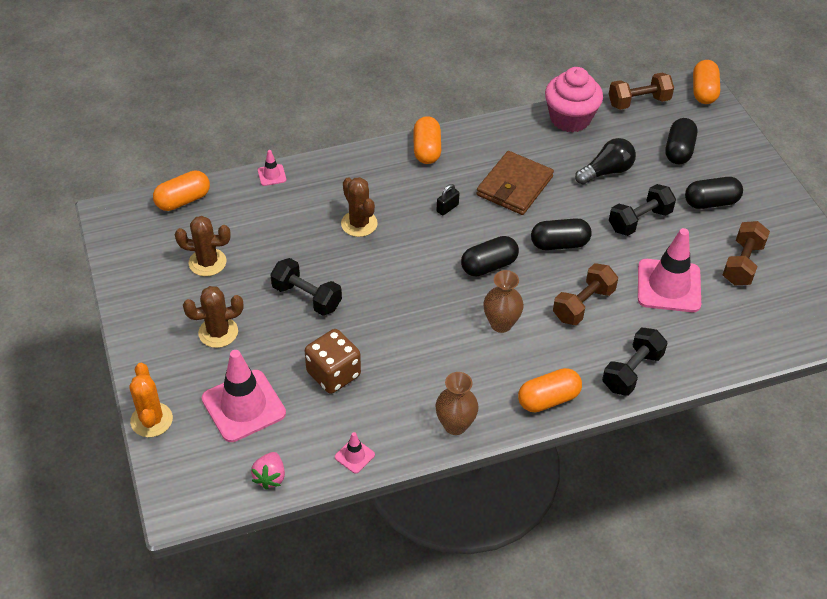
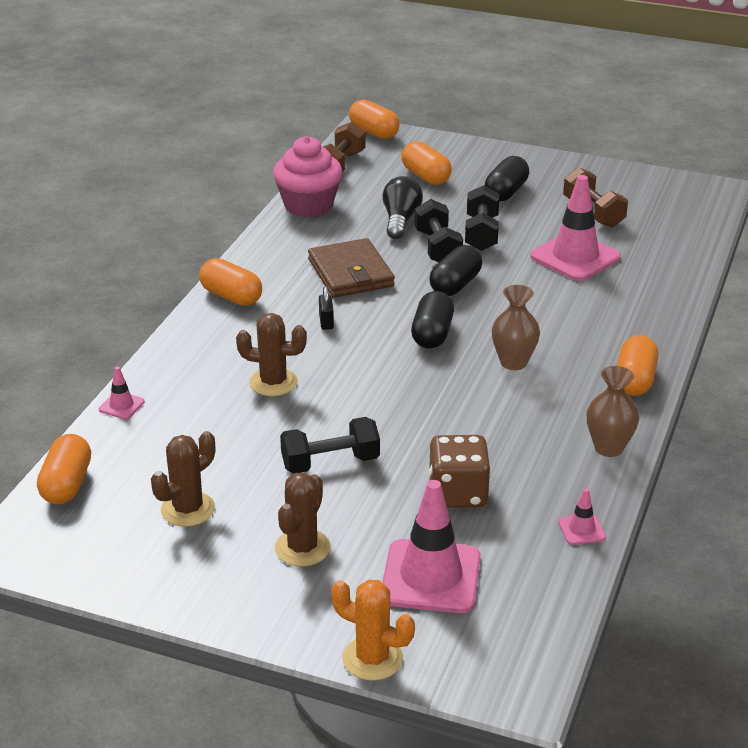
camera: 50 degrees left, 15 degrees down
pink strawberry [251,452,285,490] -> none
brown dumbbell [553,263,618,325] -> none
black dumbbell [602,328,668,396] -> black dumbbell moved to [414,199,463,262]
black capsule [666,118,697,165] -> orange capsule [401,141,452,185]

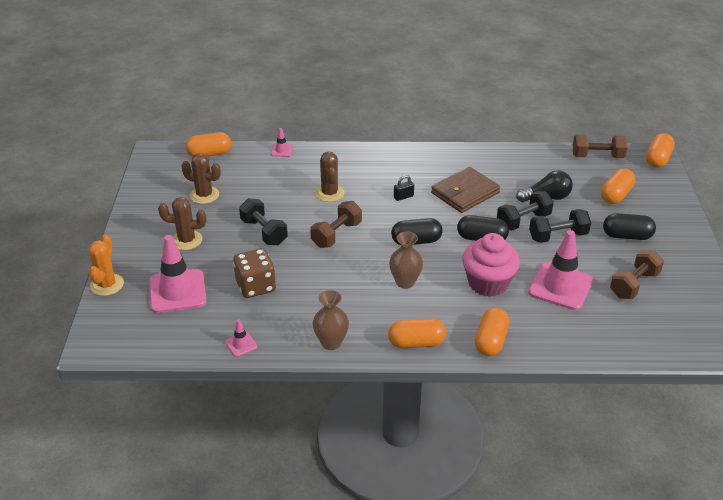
camera: 70 degrees right, 5 degrees up
orange capsule [199,258,262,306] -> orange capsule moved to [475,308,509,356]
pink cupcake [273,136,342,217] -> pink cupcake moved to [462,233,520,297]
none -> brown dumbbell [310,201,362,248]

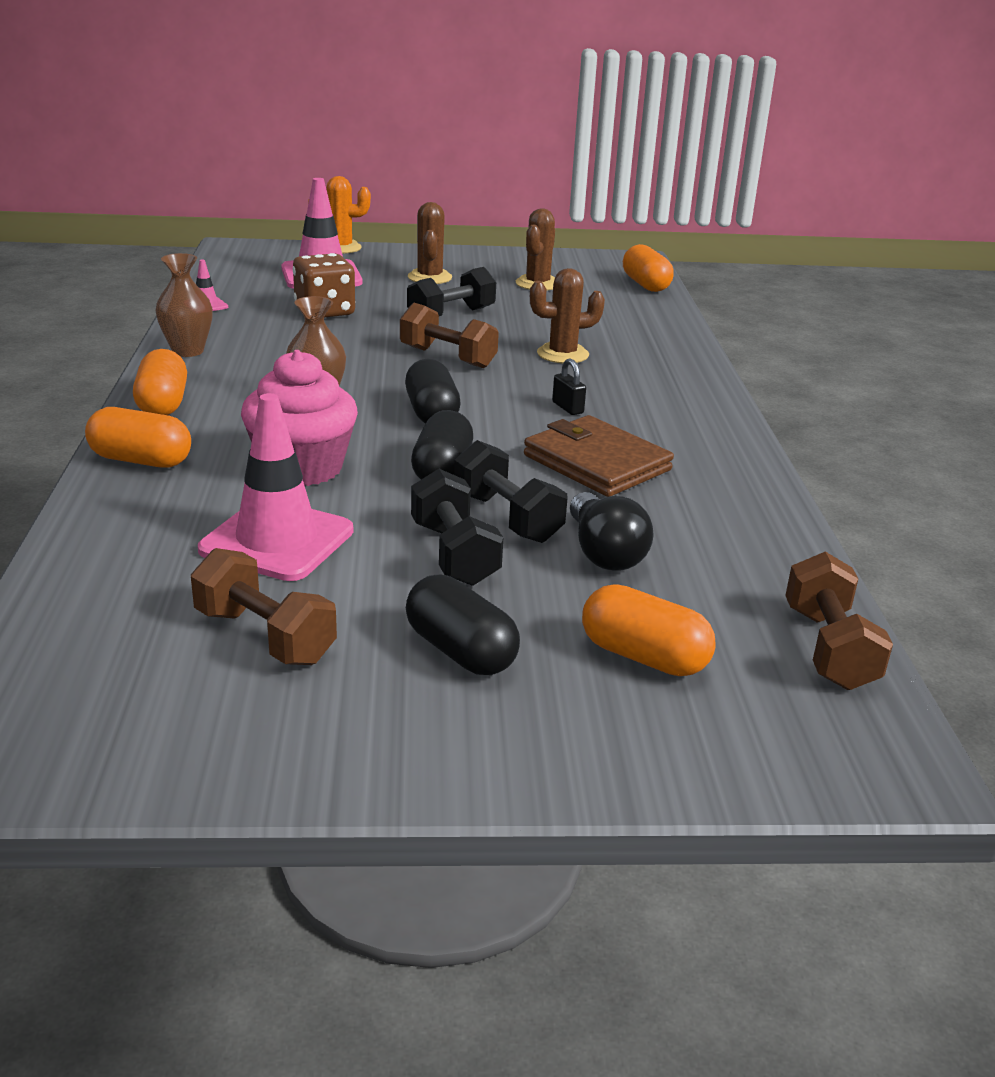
camera: 85 degrees right, 10 degrees down
pink traffic cone [271,128,293,157] -> none
black capsule [603,213,656,240] -> black capsule turned 45 degrees counterclockwise [406,575,520,675]
orange capsule [646,133,675,168] -> none

